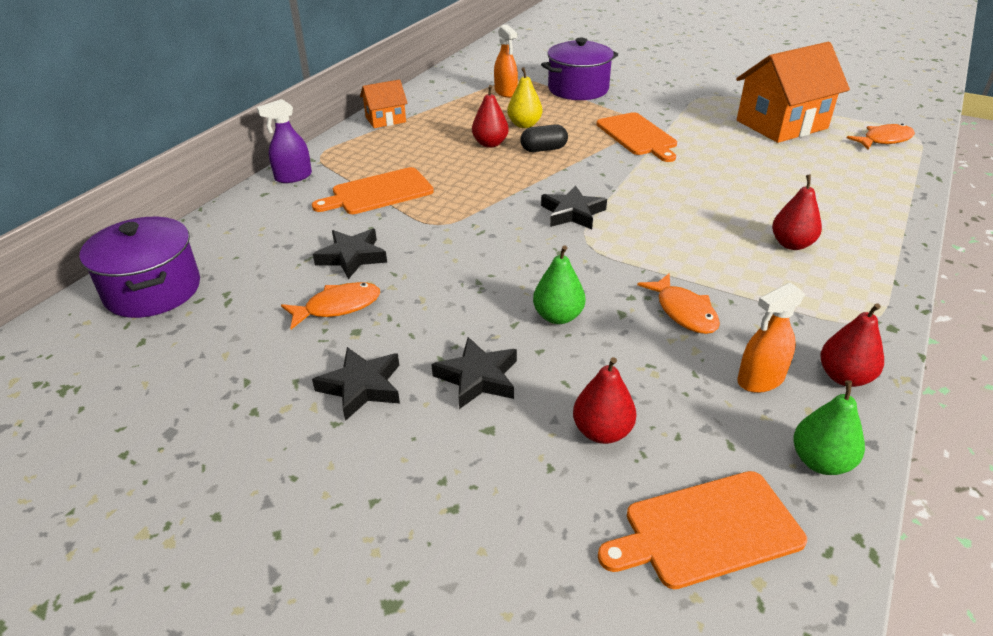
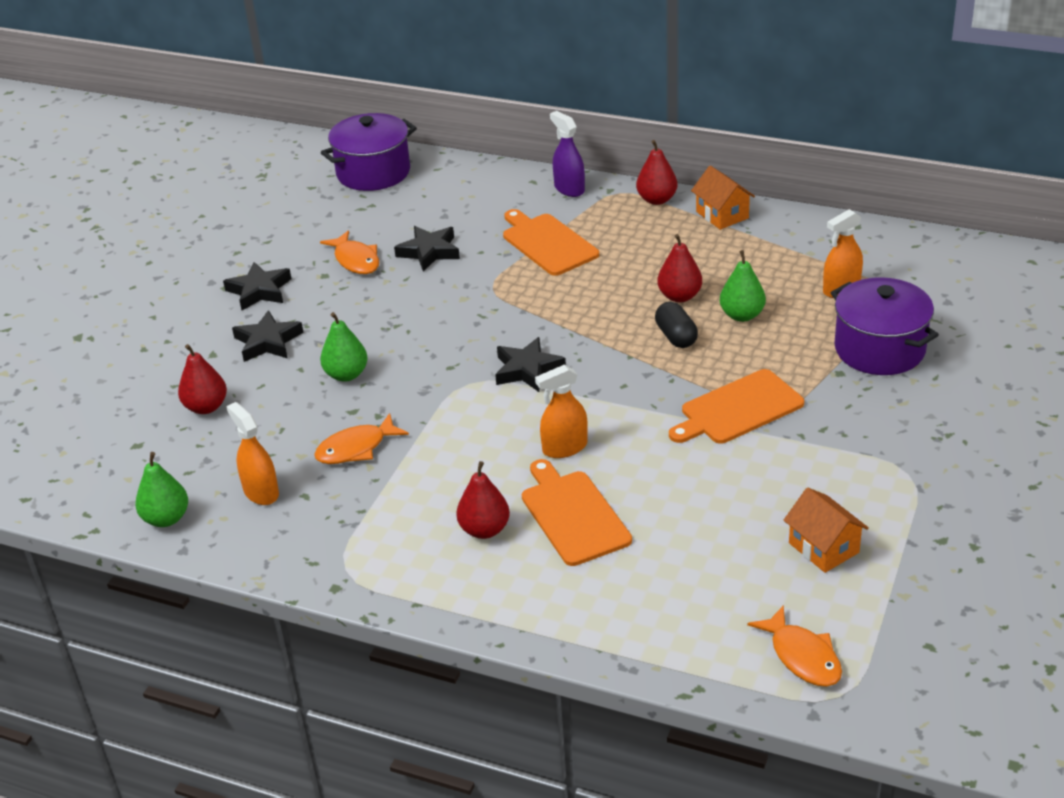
camera: 85 degrees right, 0 degrees up
yellow pear [507,67,542,128] -> green pear [720,250,766,322]
orange cutting board [598,471,807,589] -> orange cutting board moved to [522,459,632,566]
orange house [736,42,850,143] -> orange house [784,488,869,573], size x0.51
red pear [821,303,884,387] -> red pear moved to [636,140,677,205]
none -> orange spray bottle [535,365,588,458]

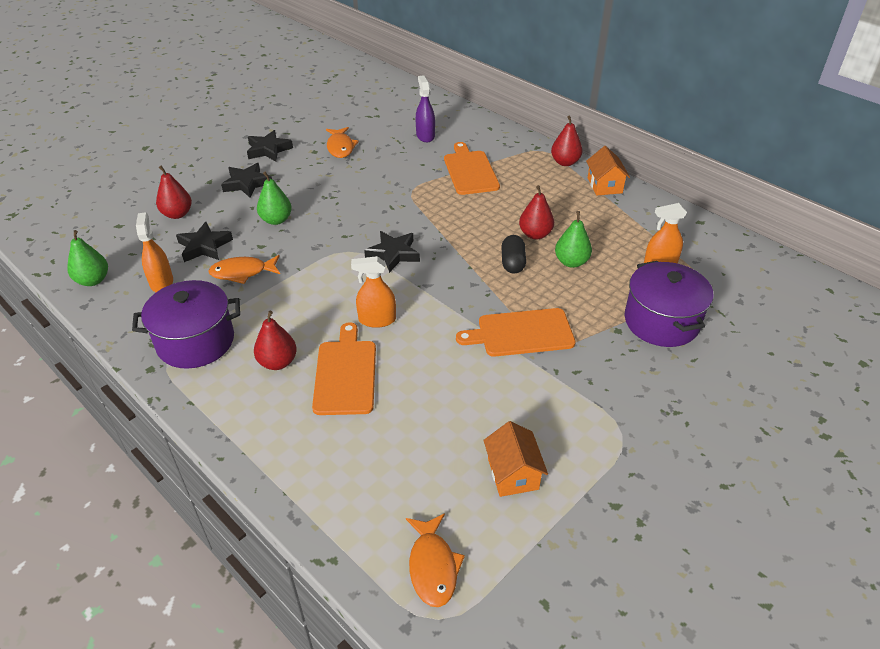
camera: 20 degrees right, 5 degrees up
purple pot [321,113,417,191] -> purple pot moved to [132,280,240,369]
black star [394,226,460,271] -> black star moved to [176,222,233,262]
purple spray bottle [550,111,585,197] -> purple spray bottle moved to [416,75,435,142]

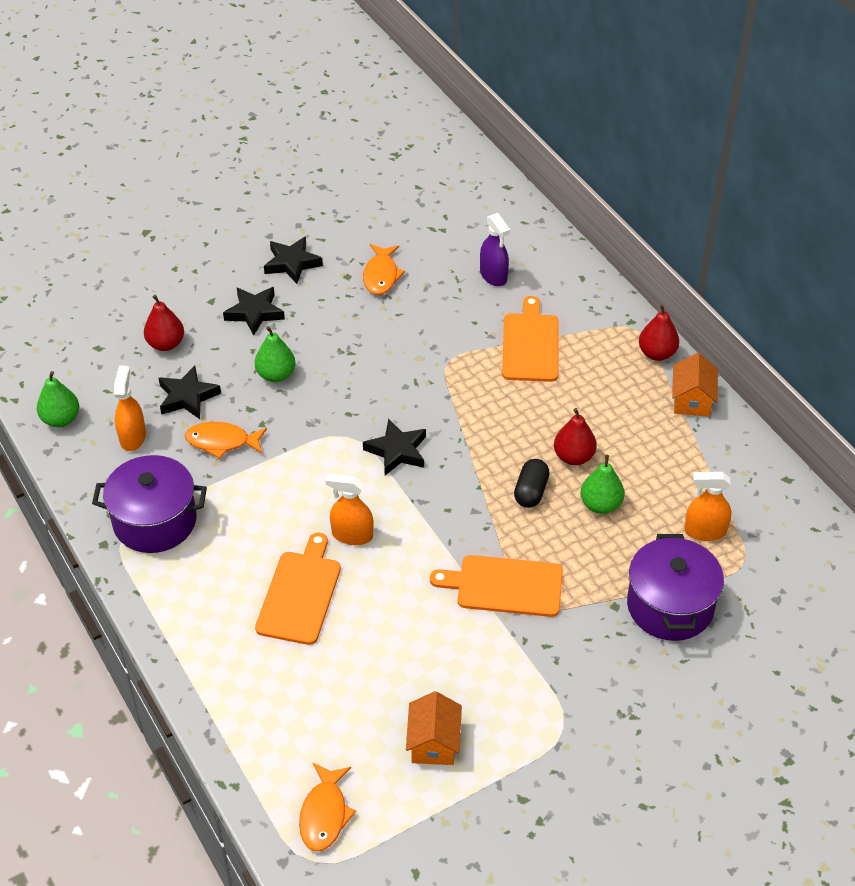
camera: 15 degrees right, 5 degrees up
red pear [254,311,297,370] -> none
purple spray bottle [416,75,435,142] -> purple spray bottle turned 150 degrees clockwise [480,213,510,286]

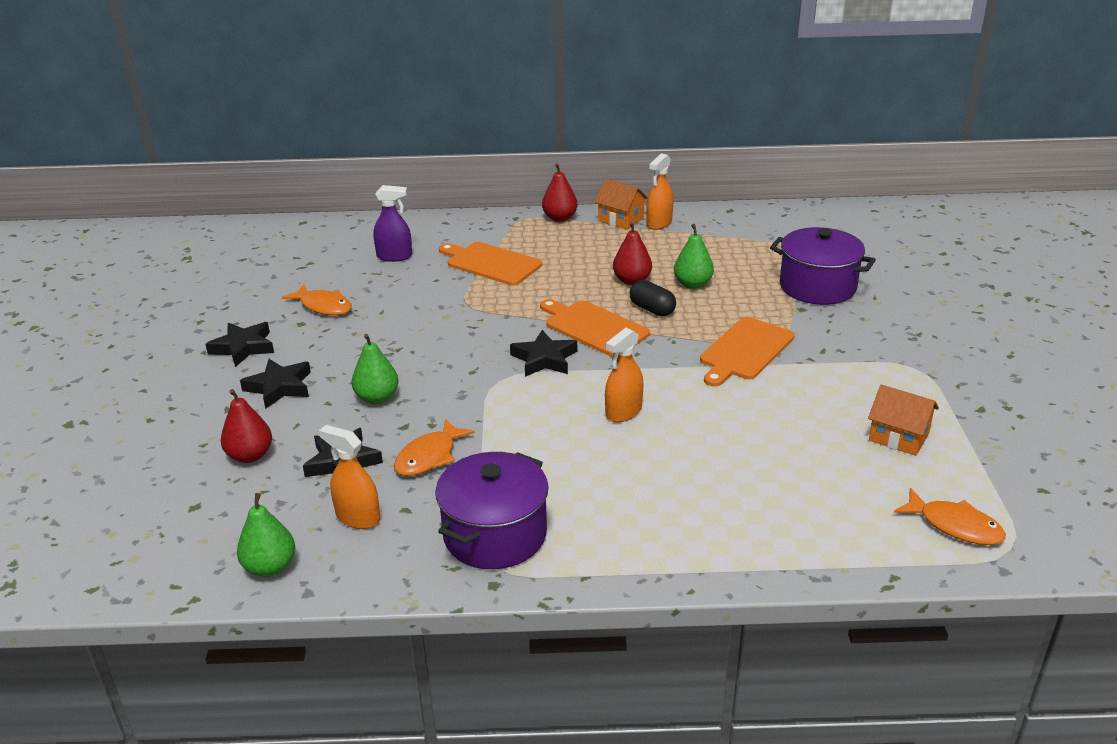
camera: 60 degrees left, 15 degrees down
orange cutting board [255,533,341,645] -> orange cutting board moved to [540,299,650,357]
orange spray bottle [684,472,731,541] -> orange spray bottle moved to [646,153,673,230]

